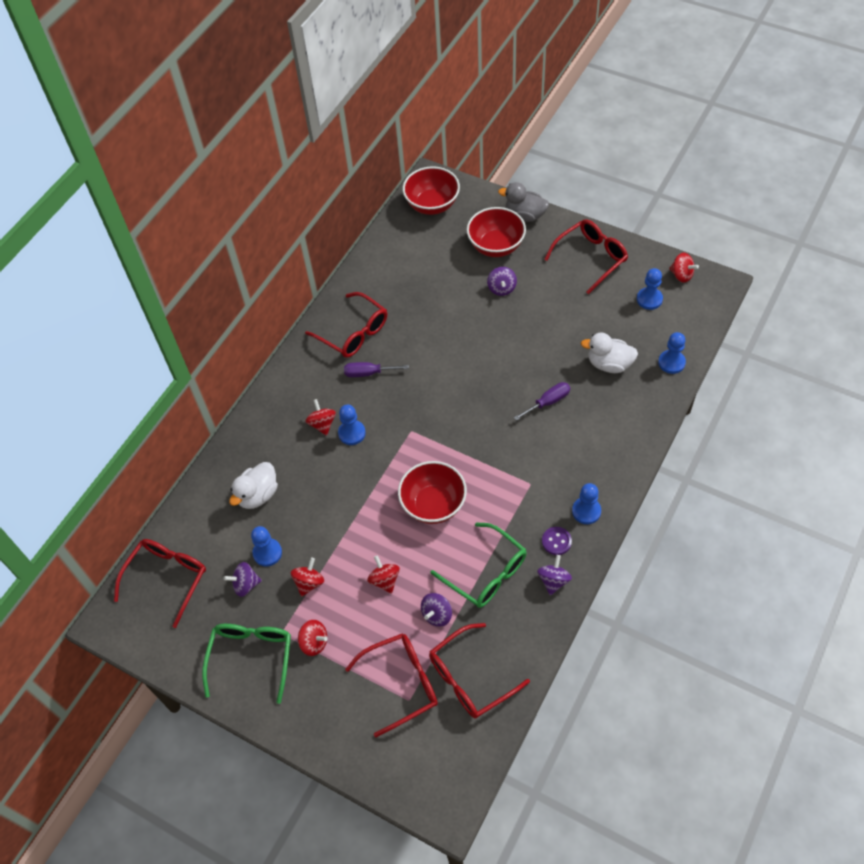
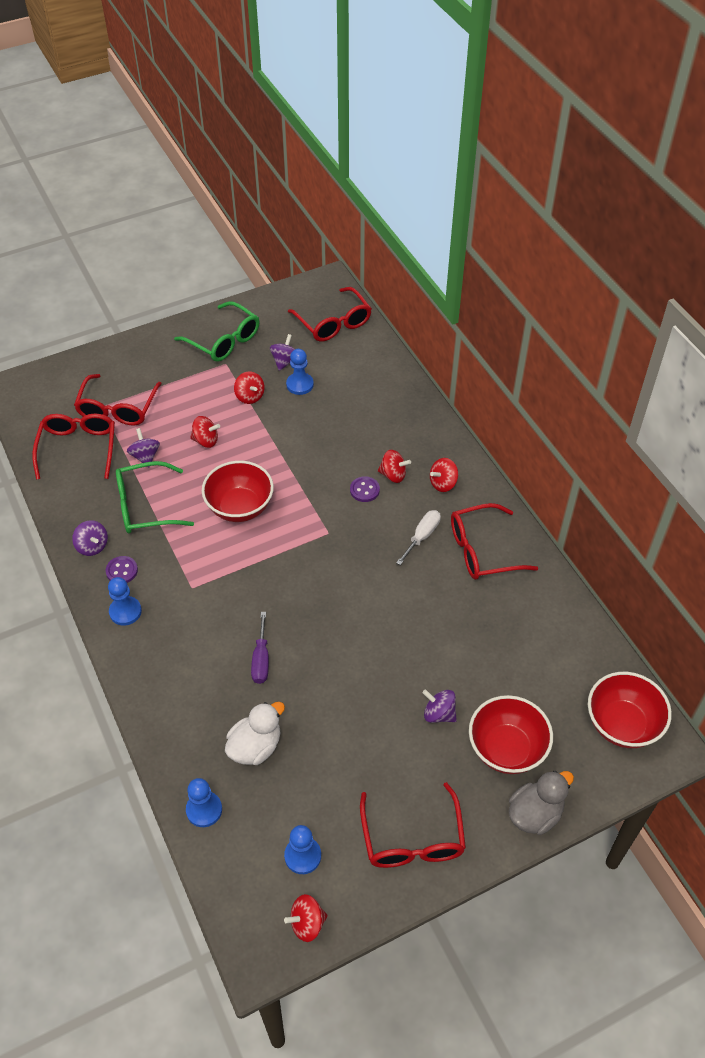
camera: 120 degrees right, 5 degrees down
white duck [229,462,278,509] -> none
red spinning top [298,620,328,656] -> red spinning top moved to [430,458,458,492]
blue pawn [338,404,366,445] -> purple button [350,476,380,502]
purple screwdriver [344,362,409,377] -> white screwdriver [396,510,441,565]

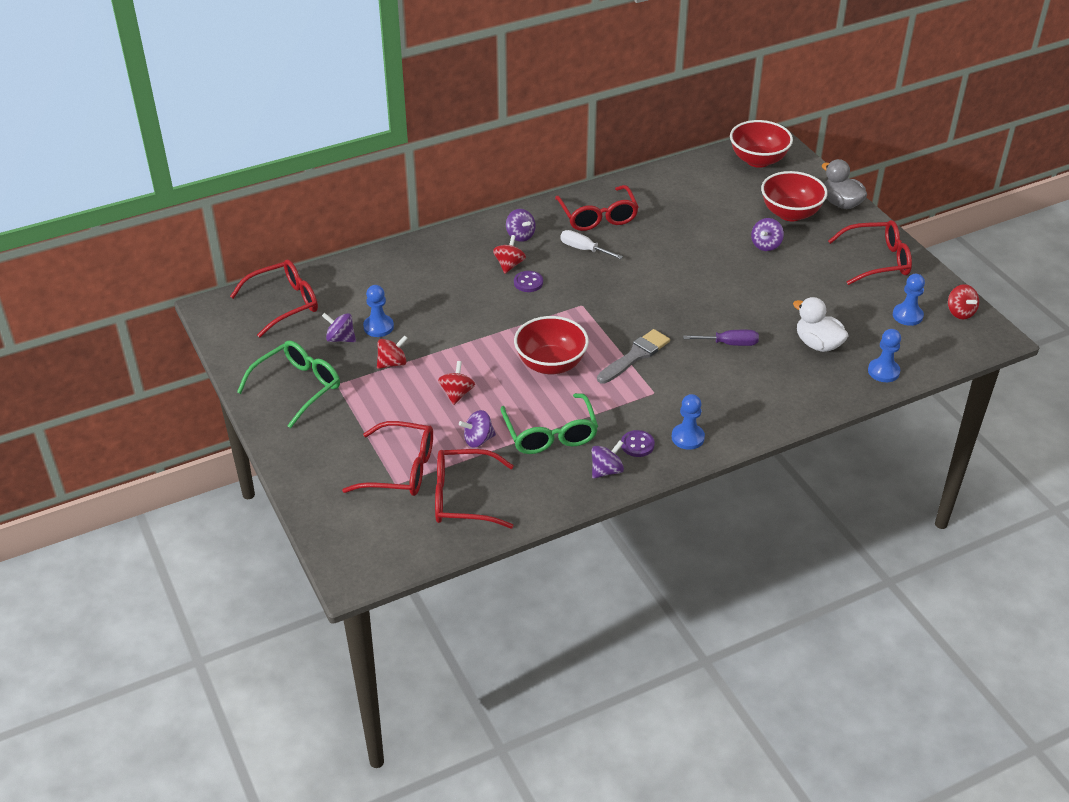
camera: 90 degrees left, 10 degrees down
red spinning top [430,458,458,492] -> purple spinning top [506,209,536,242]
none -> grey brush [597,329,670,384]

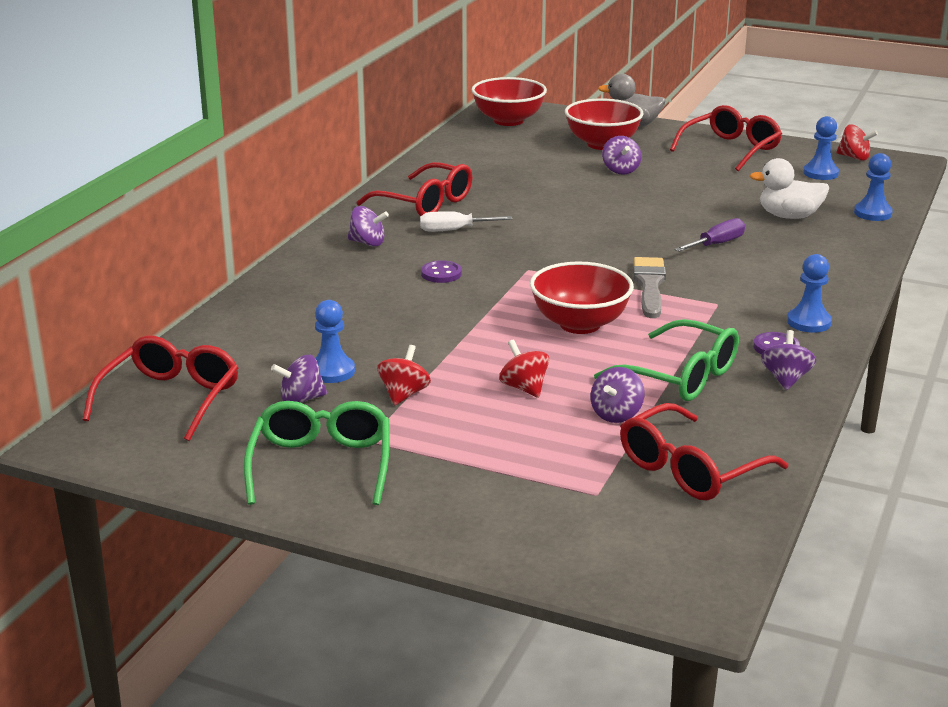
camera: 40 degrees left, 15 degrees down
red glasses [342,421,433,496] -> none
red spinning top [493,235,526,274] -> none

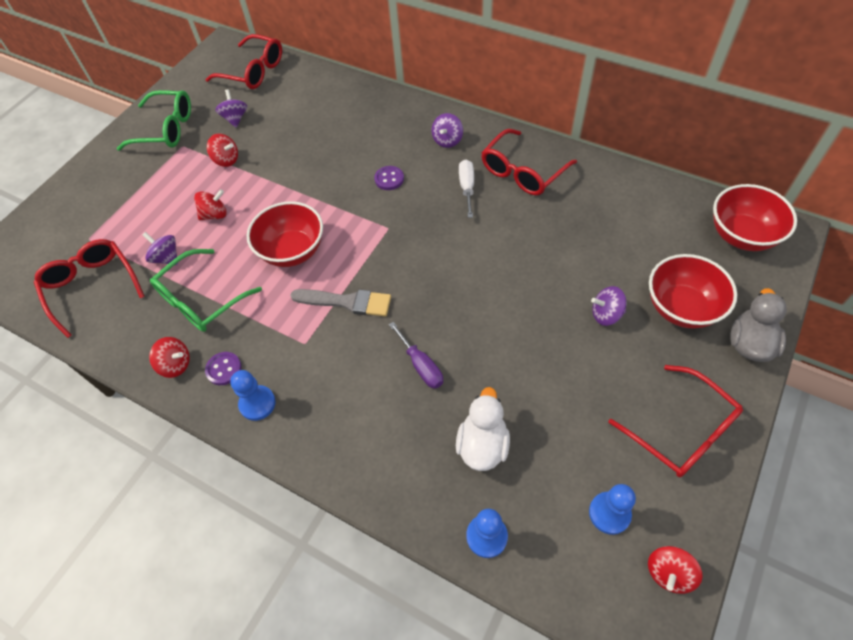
camera: 100 degrees right, 30 degrees up
blue pawn [315,300,355,383] -> none
purple spinning top [761,330,816,390] -> red spinning top [149,337,190,378]

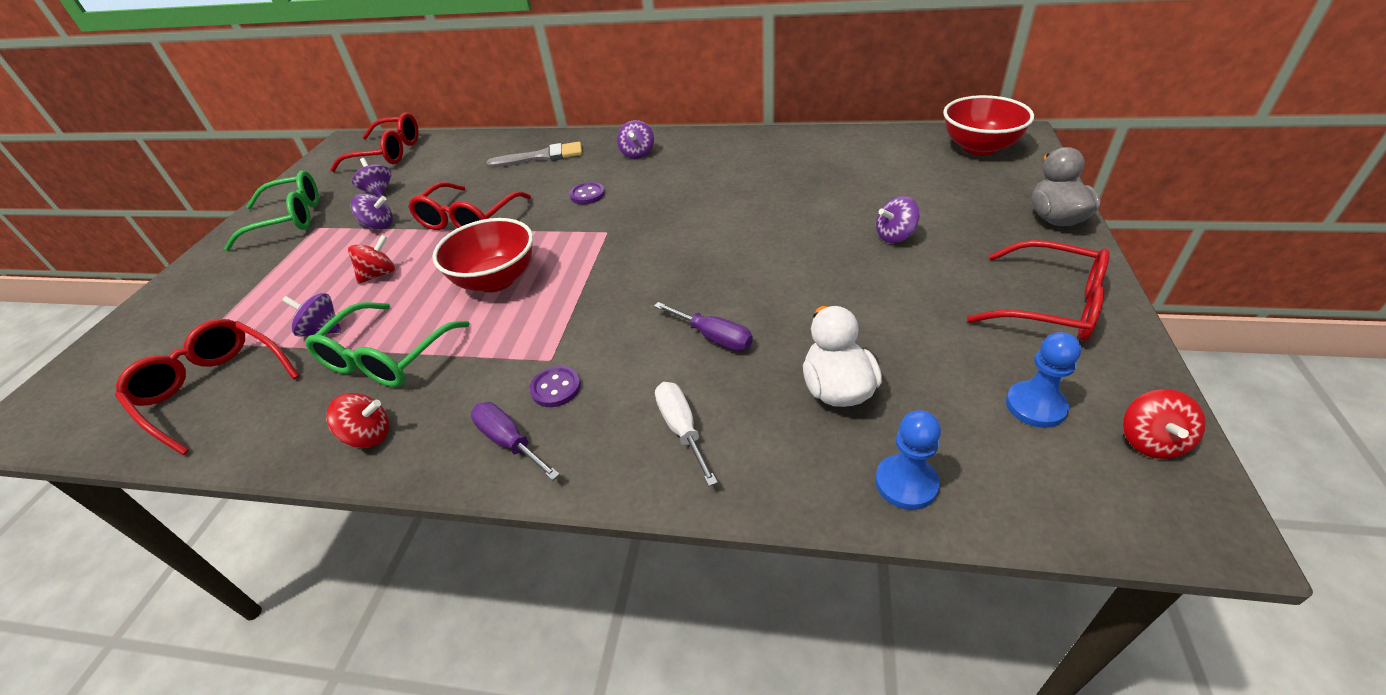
camera: 20 degrees left, 15 degrees down
purple button [205,352,242,385] -> purple button moved to [530,366,581,407]
red spinning top [207,134,238,167] -> purple spinning top [351,193,393,230]
blue pawn [230,370,275,421] -> purple screwdriver [471,402,560,481]
grey brush [290,289,391,317] -> grey brush moved to [486,142,582,168]
white screwdriver [459,160,474,218] -> white screwdriver moved to [655,382,718,486]
red glasses [481,129,577,195] -> red glasses moved to [408,182,531,230]
red bowl [649,254,737,329] -> none

